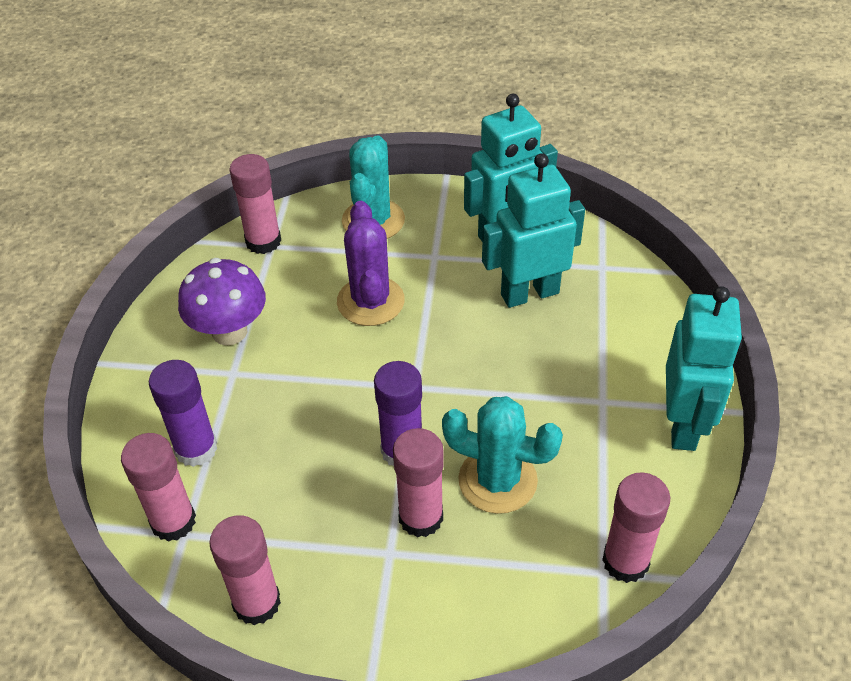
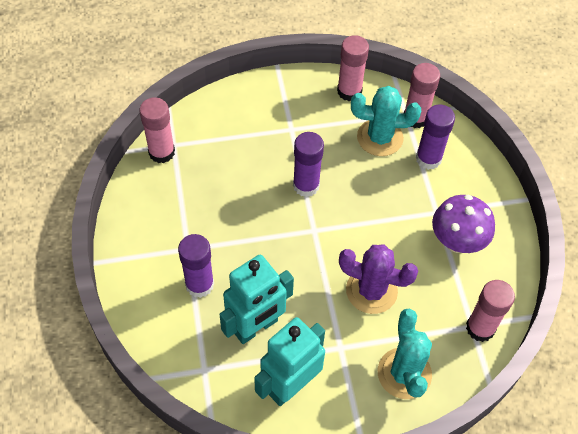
camera: 160 degrees right, 10 degrees up
purple cactus [337,201,405,326] -> purple cactus turned 45 degrees counterclockwise [339,244,418,314]
pink glue stick [393,428,444,537] -> none
turquoise cactus [442,396,563,514] -> turquoise cactus moved to [351,86,421,156]
turquoise robot [666,286,742,451] -> none
none -> purple glue stick [178,234,214,298]

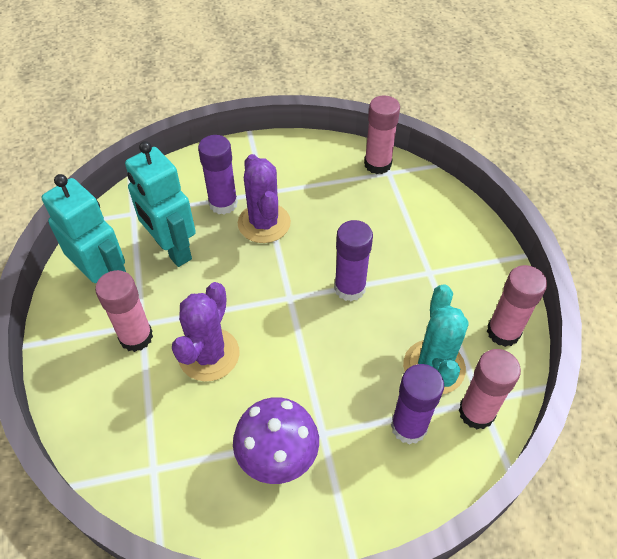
camera: 90 degrees right, 5 degrees down
turquoise cactus [378,309,432,399] -> none
pink glue stick [466,280,515,342] -> pink glue stick moved to [95,270,153,352]
none -> purple cactus [238,154,291,243]

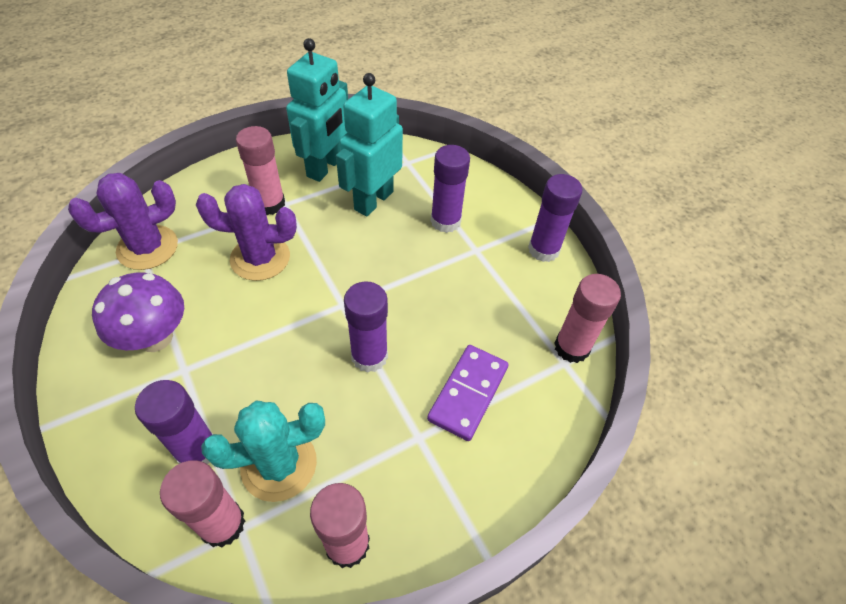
camera: 70 degrees right, 0 degrees up
purple cactus [238,154,291,243] -> purple cactus moved to [68,173,178,270]
none -> purple domino [427,345,509,441]
none -> purple glue stick [528,174,582,262]

